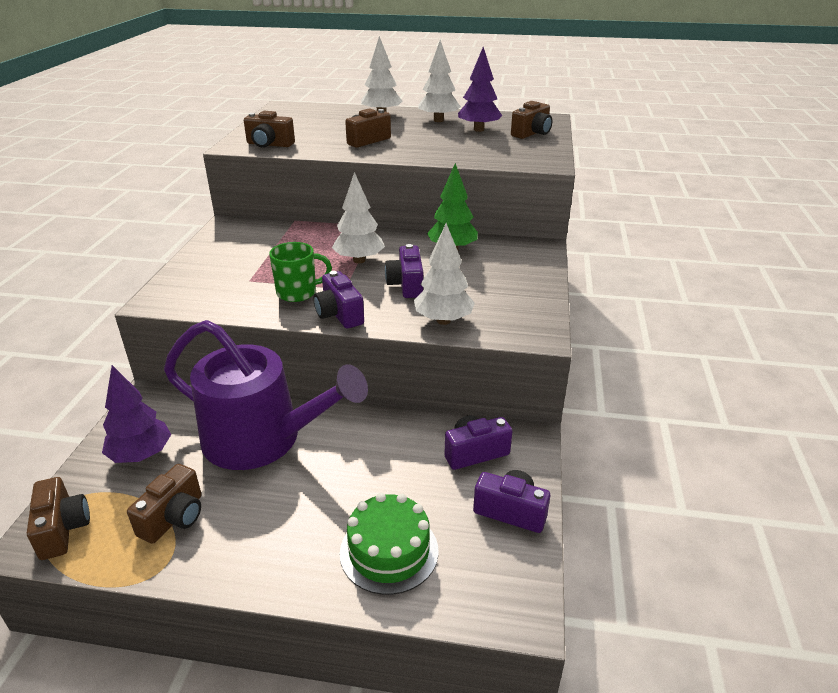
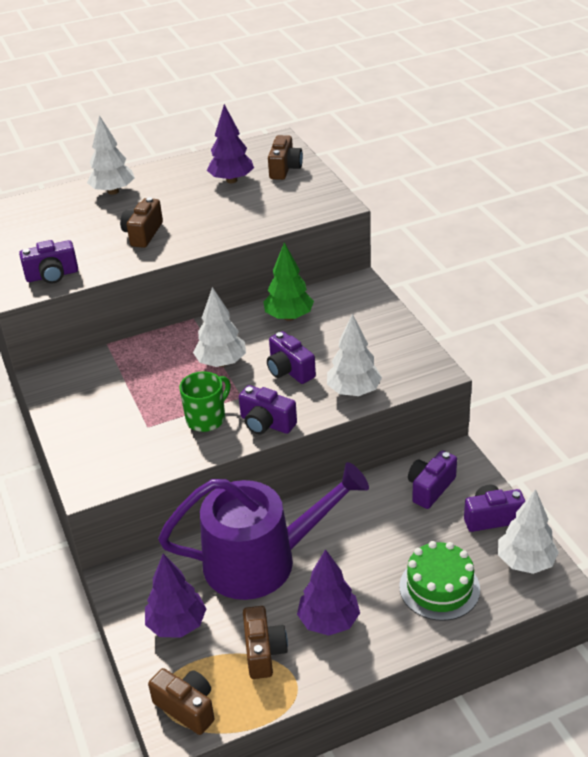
camera: 30 degrees left, 5 degrees up
brown camera [244,111,295,148] -> purple camera [19,240,78,284]
white tree [418,40,461,122] -> white tree moved to [498,489,559,574]
none -> purple tree [297,549,360,636]

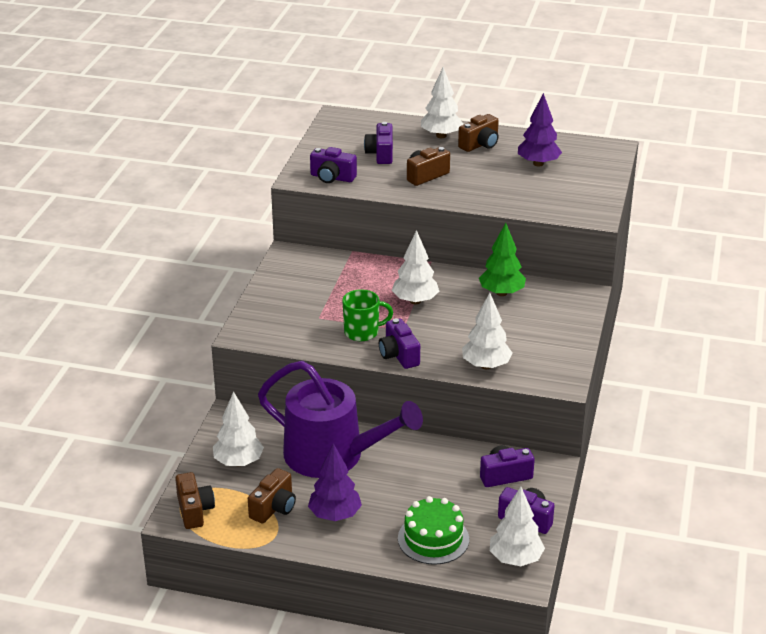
camera: 35 degrees right, 5 degrees down
purple tree [145,553,206,638] -> white tree [213,391,264,466]
purple camera [267,331,316,384] -> purple camera moved to [364,122,393,164]
brown camera [268,135,303,180] -> brown camera moved to [458,114,499,152]

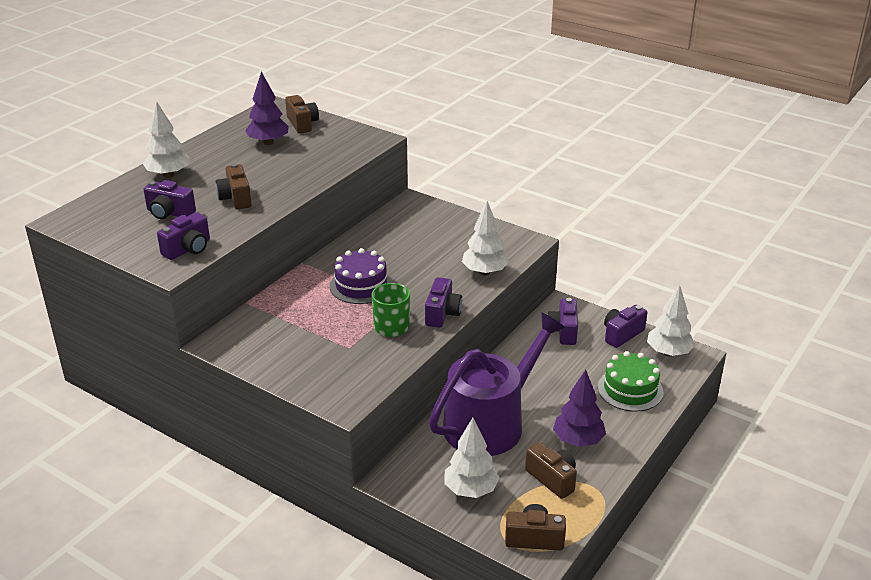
camera: 70 degrees left, 0 degrees up
purple camera [379,318,420,369] -> purple camera turned 75 degrees counterclockwise [425,277,462,328]
white tree [392,230,439,304] -> purple cake [330,248,393,304]
brown camera [458,114,499,152] -> brown camera moved to [285,95,319,133]
green tree [479,223,526,296] -> none

